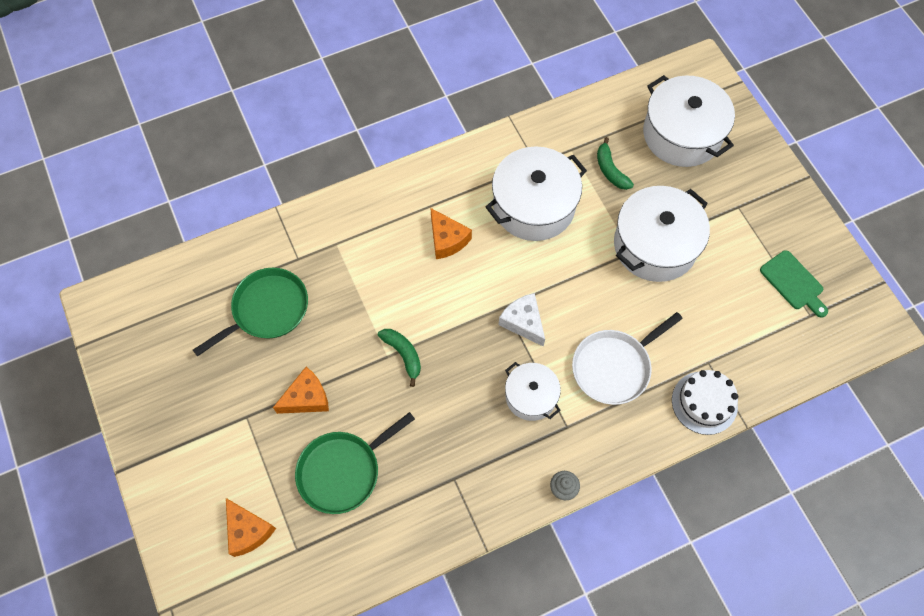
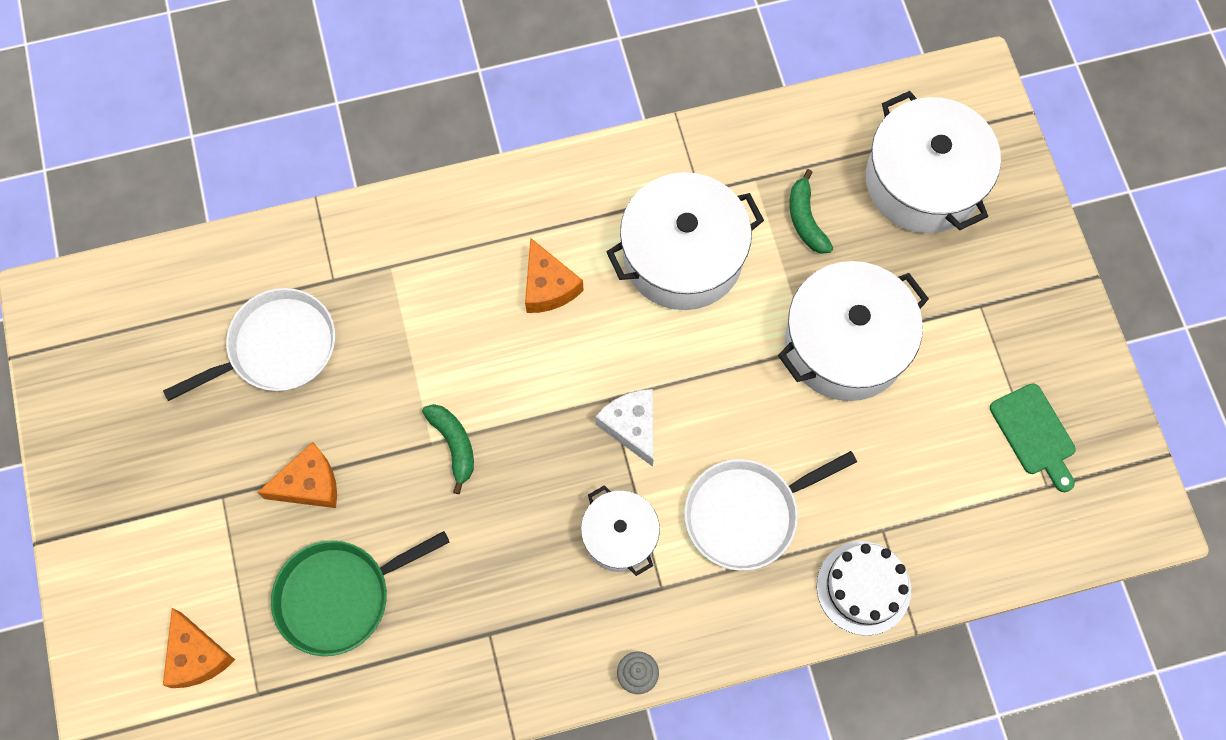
camera: 10 degrees right, 5 degrees up
green pan [193,268,308,356] -> white pan [163,288,335,401]

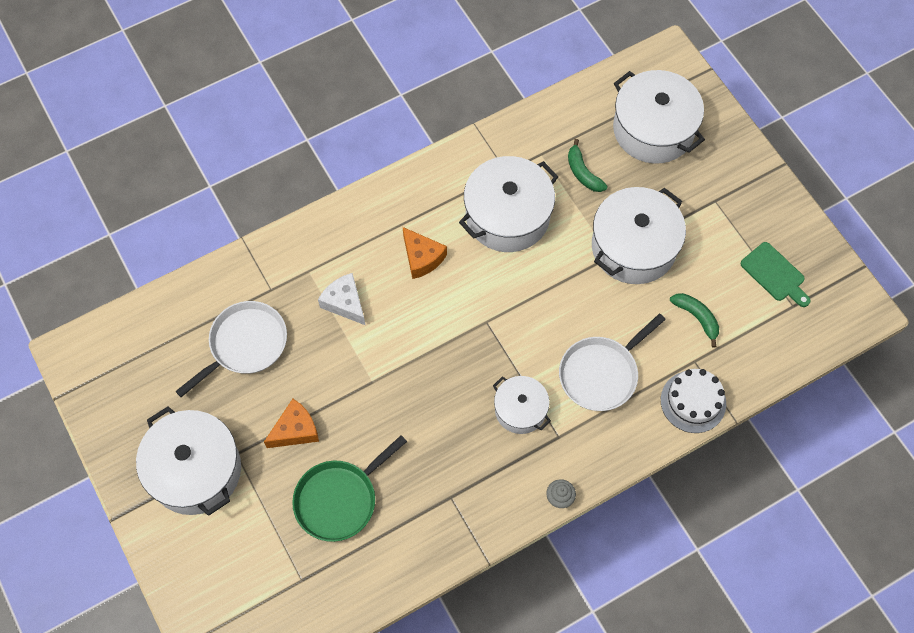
camera: 15 degrees left, 5 degrees down
orange cheese [163,608,235,688] -> none
green banana [422,404,474,494] -> green banana moved to [670,293,719,348]
white cheese [595,389,654,467] -> white cheese moved to [318,273,365,325]
none -> white pot [136,406,241,516]

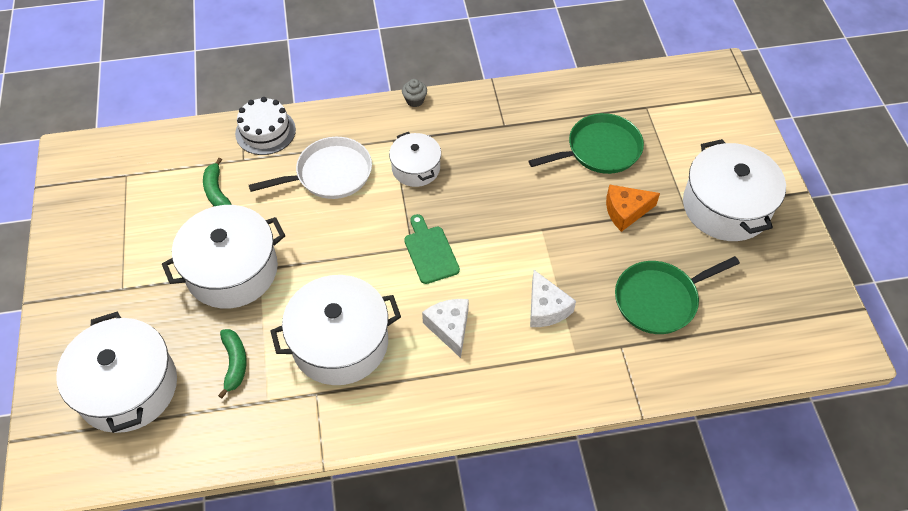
camera: 160 degrees left, 10 degrees down
white pan [175,301,287,397] -> green pan [615,256,740,334]
orange cheese [403,227,447,279] -> white cheese [422,299,469,358]
green cutting board [741,242,811,307] -> green cutting board moved to [404,214,460,284]

